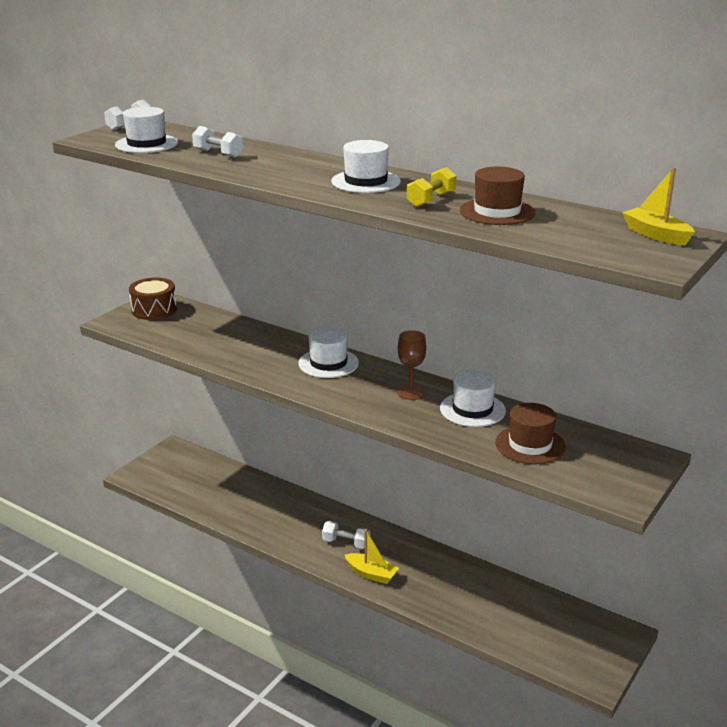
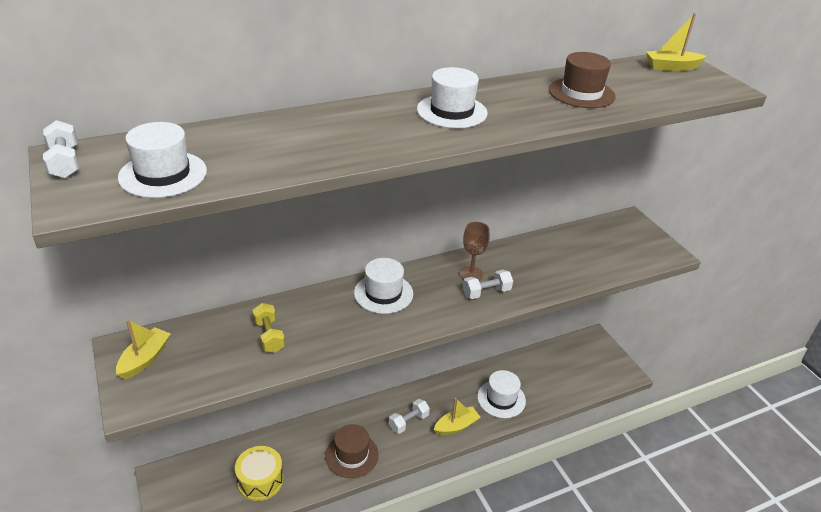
camera: 60 degrees left, 10 degrees up
brown drum [129,278,177,320] -> yellow boat [116,319,171,380]
white dumbbell [192,126,243,158] -> white dumbbell moved to [463,270,513,299]
yellow dumbbell [407,167,456,207] -> yellow dumbbell moved to [252,303,285,353]
white hat [440,370,506,427] -> white hat moved to [477,370,526,418]
brown hat [495,403,566,464] -> brown hat moved to [325,424,379,478]
none -> yellow drum [235,446,284,501]

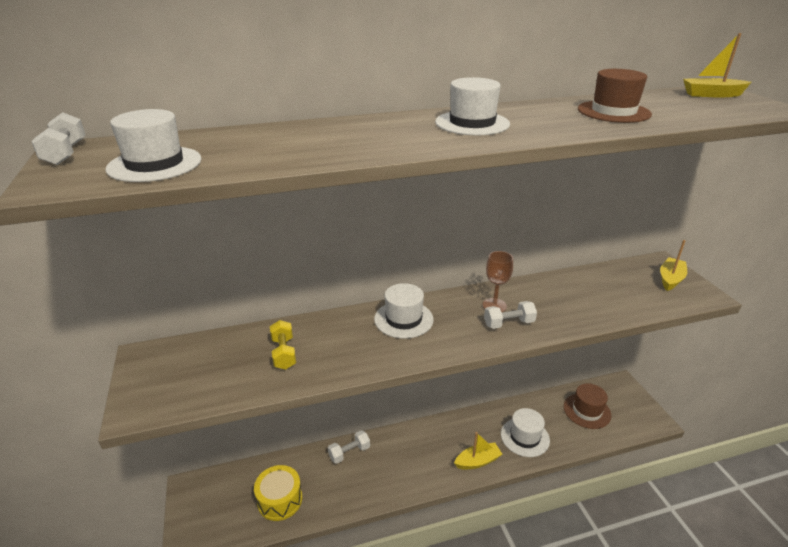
camera: 10 degrees right, 5 degrees down
yellow boat [116,319,171,380] -> yellow boat moved to [660,240,687,291]
brown hat [325,424,379,478] -> brown hat moved to [564,383,611,429]
white dumbbell [389,399,430,434] -> white dumbbell moved to [328,430,370,464]

